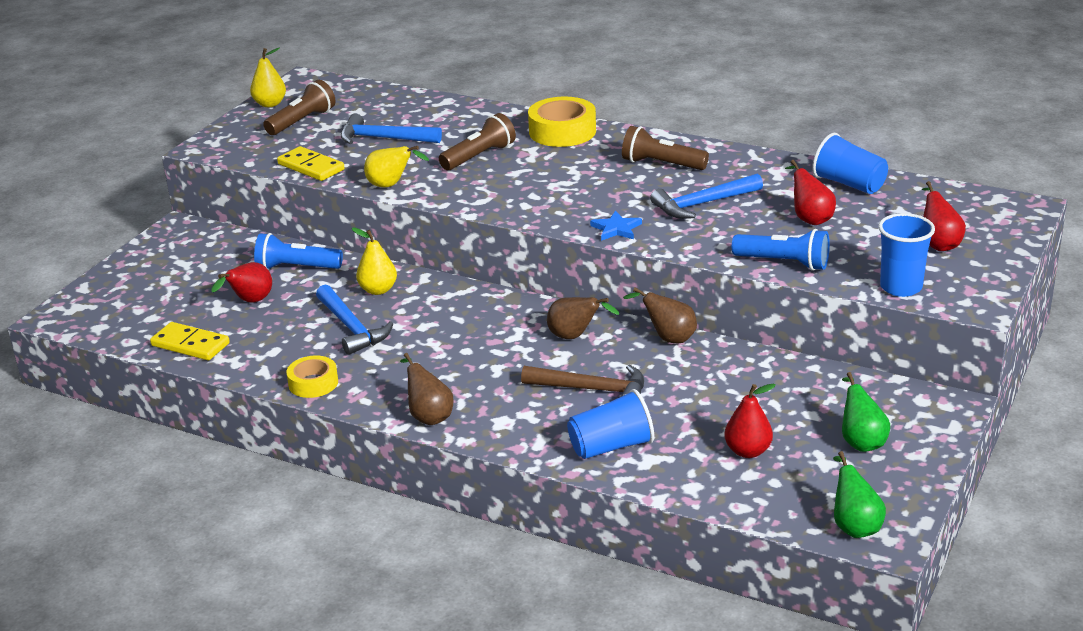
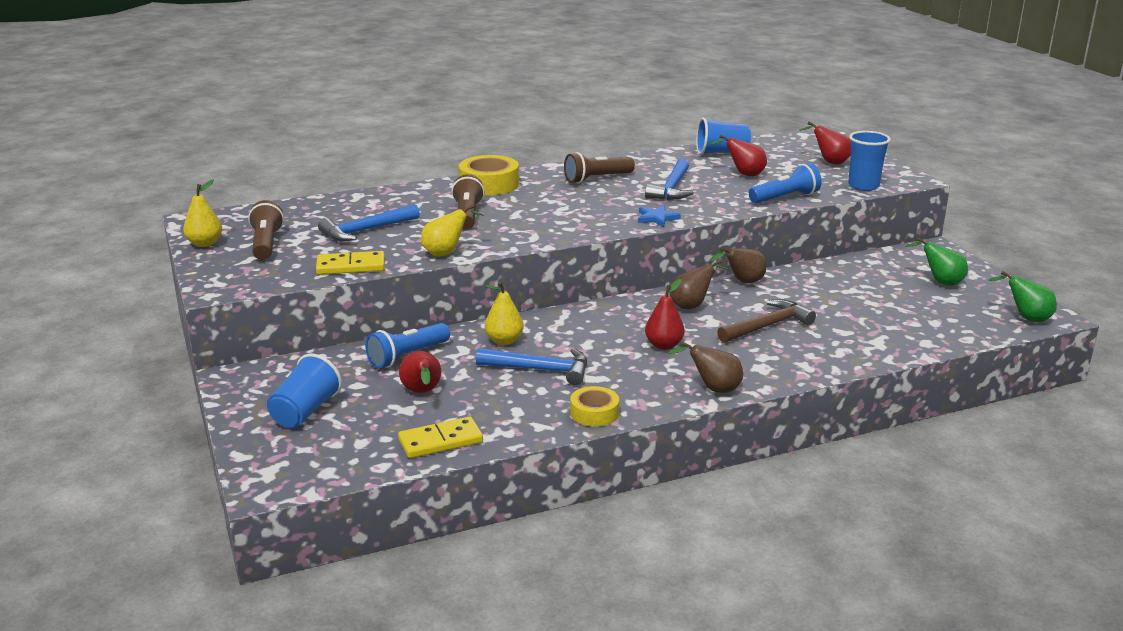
camera: 50 degrees left, 5 degrees down
blue cup [567,389,654,459] -> blue cup moved to [267,354,342,428]
red pear [724,384,776,458] -> red pear moved to [645,279,684,350]

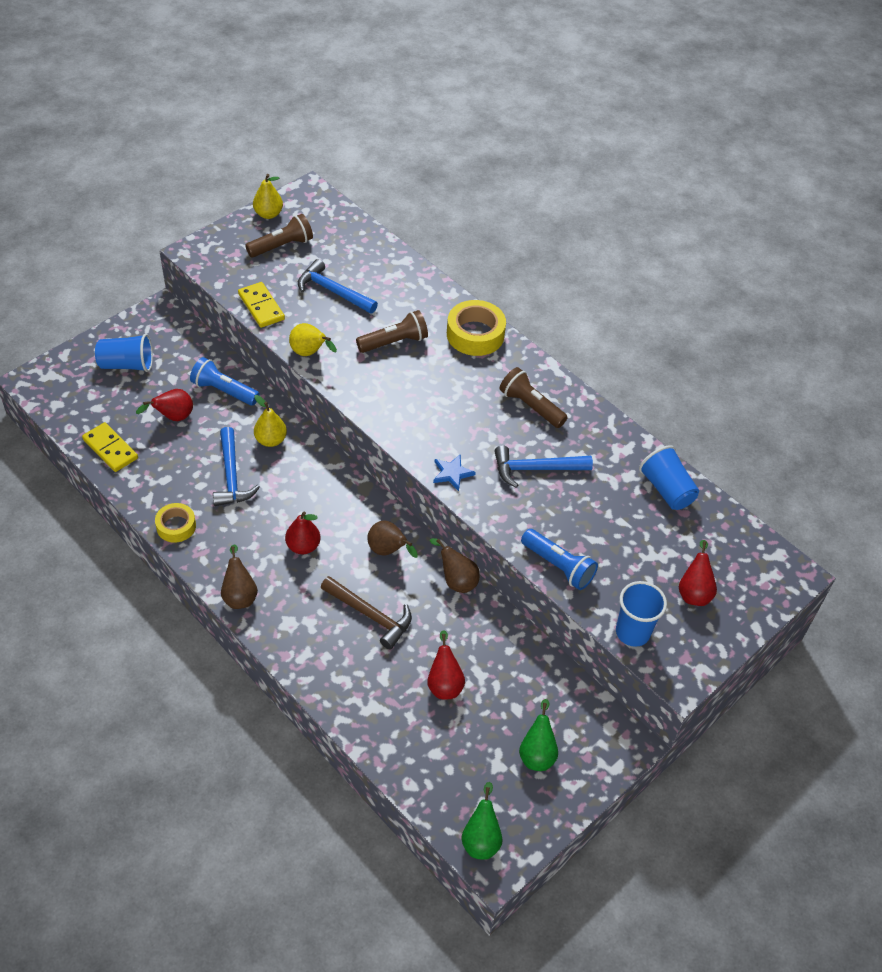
camera: 65 degrees right, 25 degrees up
red pear [710,134,767,176] -> red pear moved to [427,630,465,700]

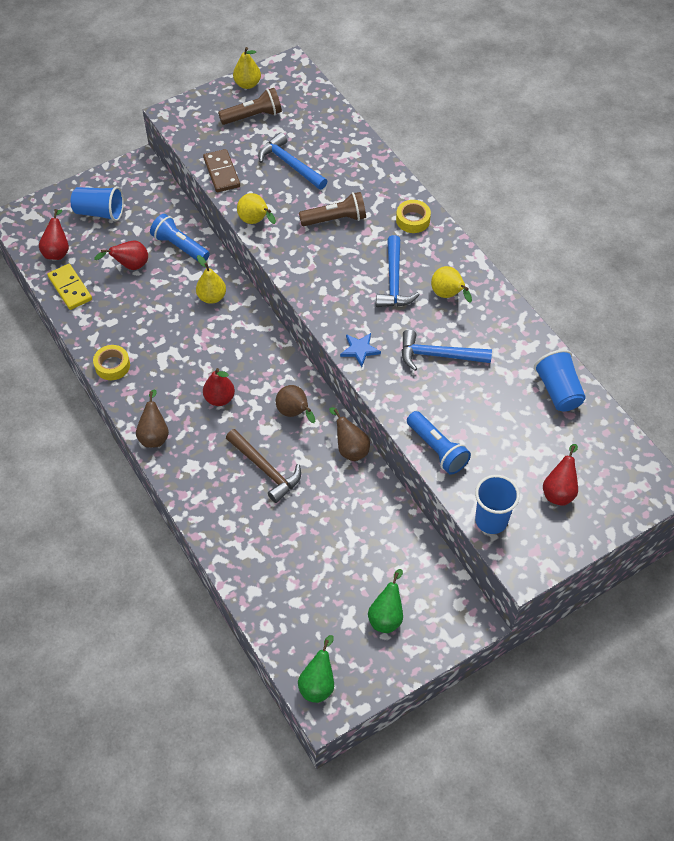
camera: 15 degrees right, 5 degrees up
blue hammer [213,427,260,506] -> blue hammer moved to [376,235,420,307]
yellow domino [238,282,285,328] -> brown domino [203,149,240,192]
red pear [427,630,465,700] -> red pear moved to [39,209,69,260]
yellow tape [447,300,506,356] -> yellow tape [396,200,431,233], size x0.62
brown flashlight [499,367,568,428] -> yellow pear [431,266,472,303]

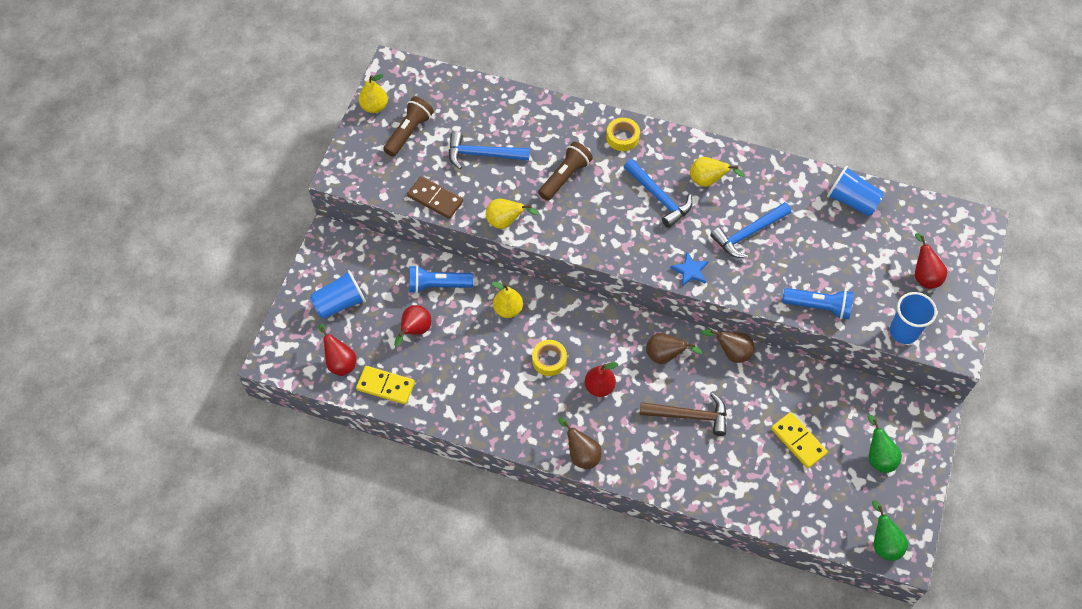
camera: 40 degrees left, 5 degrees up
yellow tape [93,345,130,380] -> yellow tape moved to [532,340,567,376]
none -> yellow domino [771,412,828,468]

